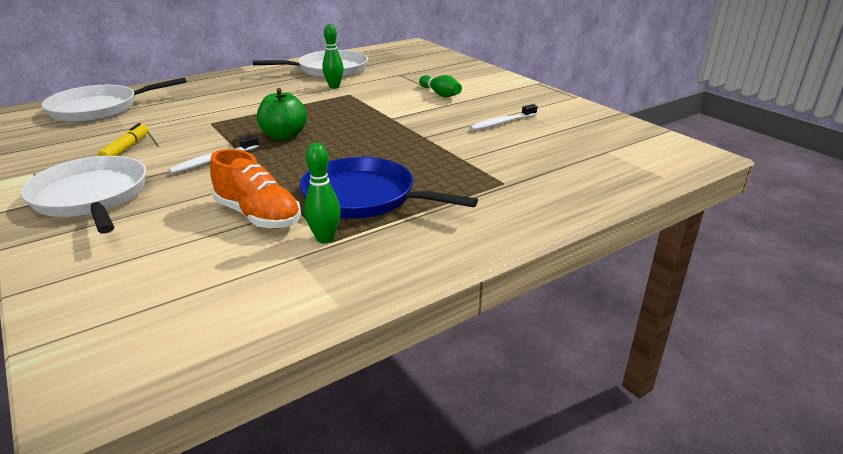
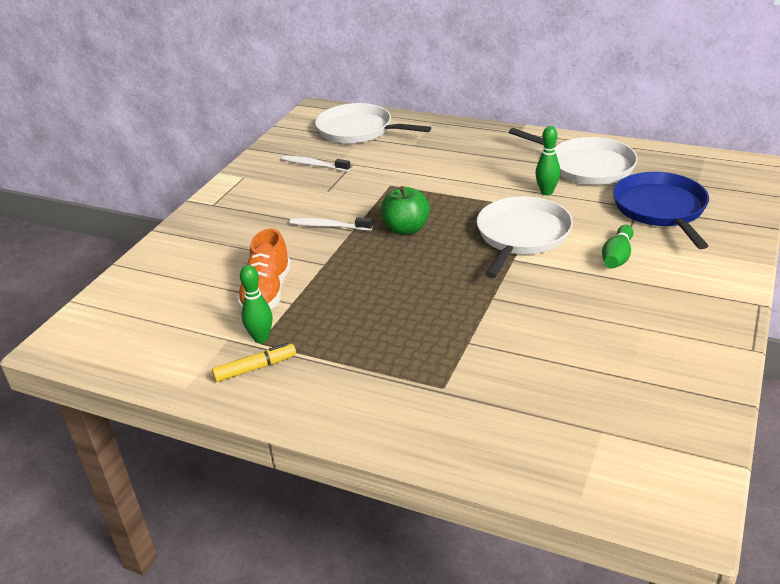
camera: 60 degrees right, 5 degrees up
white pan [21,156,146,234] -> white pan moved to [477,196,573,278]
yellow marker [98,123,149,156] -> yellow marker moved to [212,343,296,382]
blue pan [300,157,478,219] -> blue pan moved to [613,172,709,249]
white toothbrush [469,104,538,131] -> white toothbrush moved to [282,156,351,172]

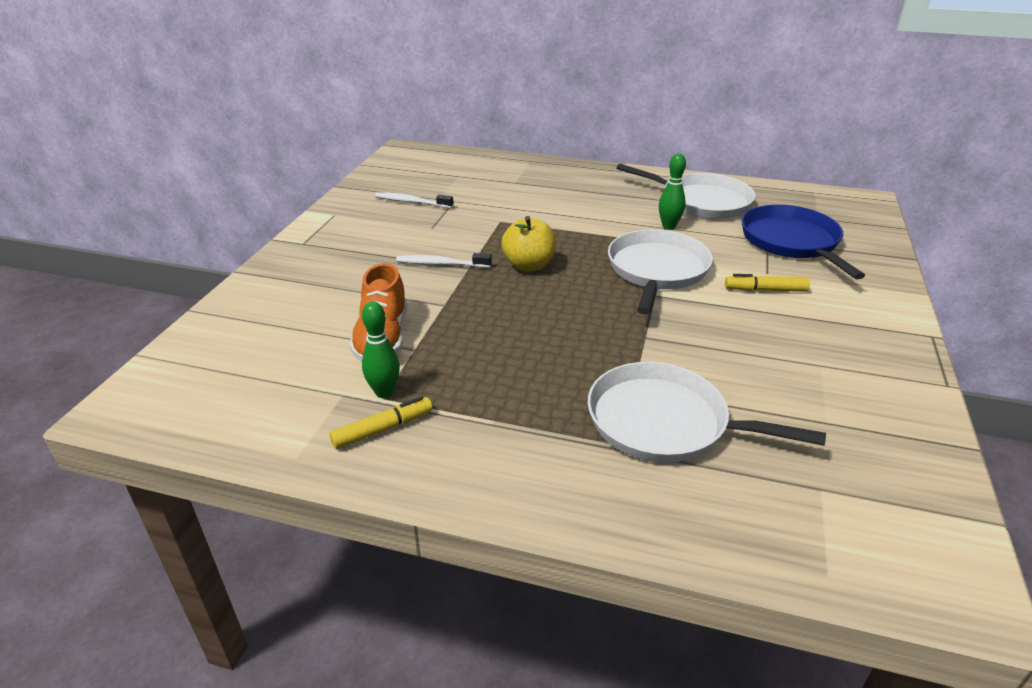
camera: 10 degrees left, 0 degrees up
white pan [315,103,431,144] -> white pan moved to [588,362,826,463]
green apple [380,186,430,235] -> yellow apple [502,216,556,272]
green bowling pin [602,225,633,269] -> yellow marker [725,274,810,291]

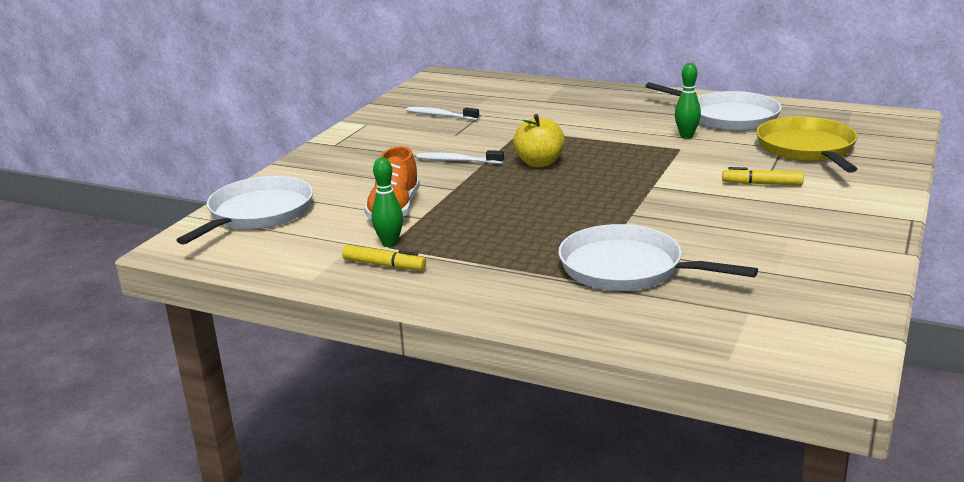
camera: 10 degrees right, 10 degrees down
yellow marker [330,396,432,449] -> yellow marker turned 45 degrees clockwise [342,245,426,270]
white pan [608,229,713,315] -> white pan moved to [176,176,313,245]
blue pan [742,205,865,280] -> yellow pan [756,117,858,173]

